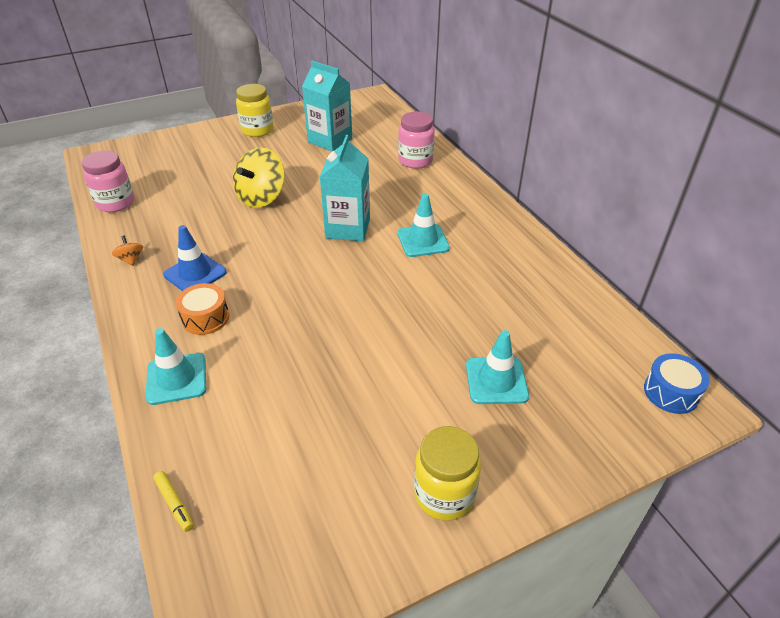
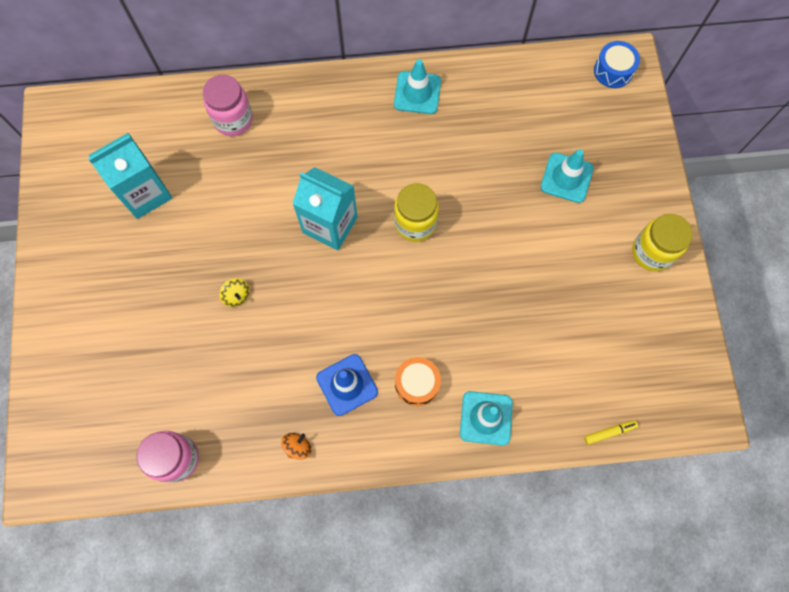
camera: 70 degrees left, 30 degrees up
orange spinning top [112,235,143,266] -> orange spinning top turned 135 degrees clockwise [281,433,311,460]
yellow spinning top [233,147,285,208] -> yellow spinning top [219,278,250,307], size x0.45
yellow jar [236,84,273,137] -> yellow jar moved to [394,183,439,242]
turquoise traffic cone [398,193,450,257] -> turquoise traffic cone moved to [394,59,441,114]

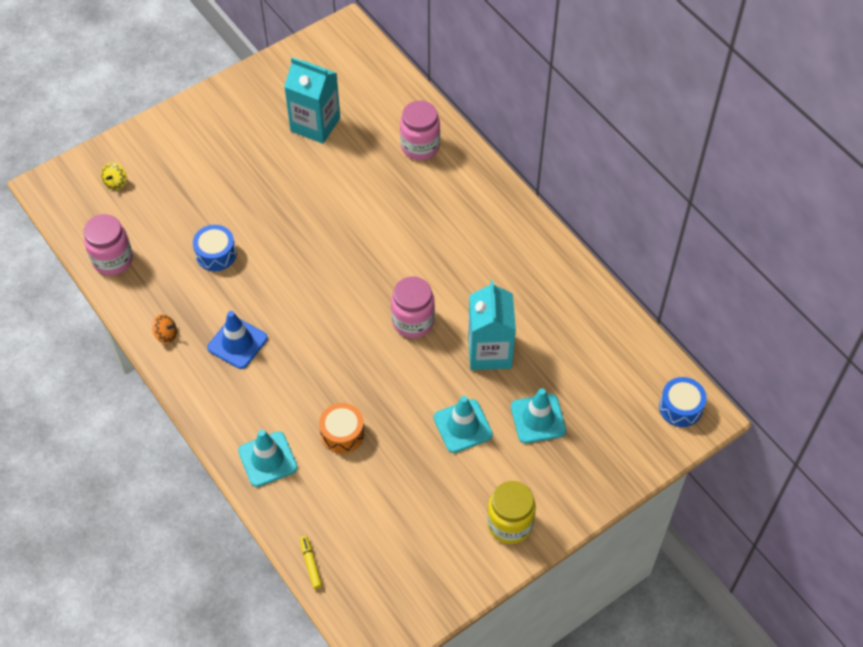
camera: 60 degrees right, 15 degrees down
yellow spinning top [219,278,250,307] -> yellow spinning top moved to [101,162,127,190]
turquoise carton [292,167,357,251] -> turquoise carton moved to [468,280,516,370]
turquoise traffic cone [394,59,441,114] -> turquoise traffic cone moved to [434,396,493,453]
yellow jar [394,183,439,242] -> pink jar [391,277,435,338]
orange drum [395,357,441,406] -> orange drum moved to [319,403,365,454]
yellow marker [584,420,638,445] -> yellow marker turned 150 degrees counterclockwise [300,536,322,589]
none -> blue drum [193,225,237,271]

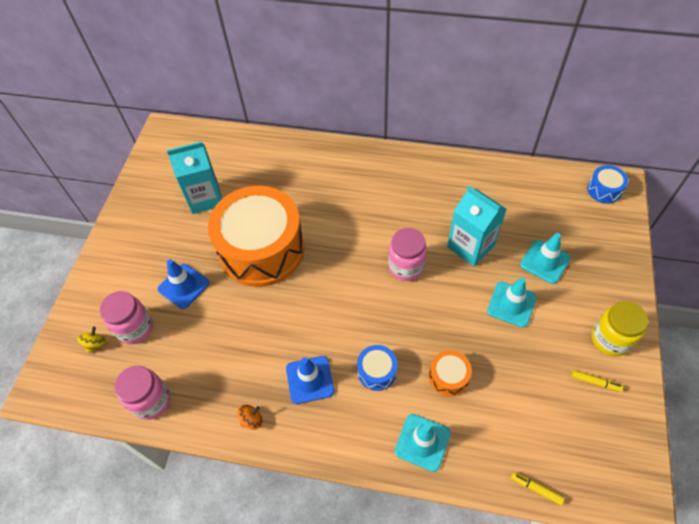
camera: 40 degrees left, 0 degrees up
yellow spinning top [101,162,127,190] -> yellow spinning top turned 135 degrees counterclockwise [77,327,106,353]
blue drum [193,225,237,271] -> blue drum moved to [357,345,397,391]
pink jar [400,100,440,160] -> pink jar moved to [100,291,153,344]
none -> blue traffic cone [158,259,209,309]
none -> orange drum [208,186,304,287]
none -> yellow marker [571,370,623,392]

